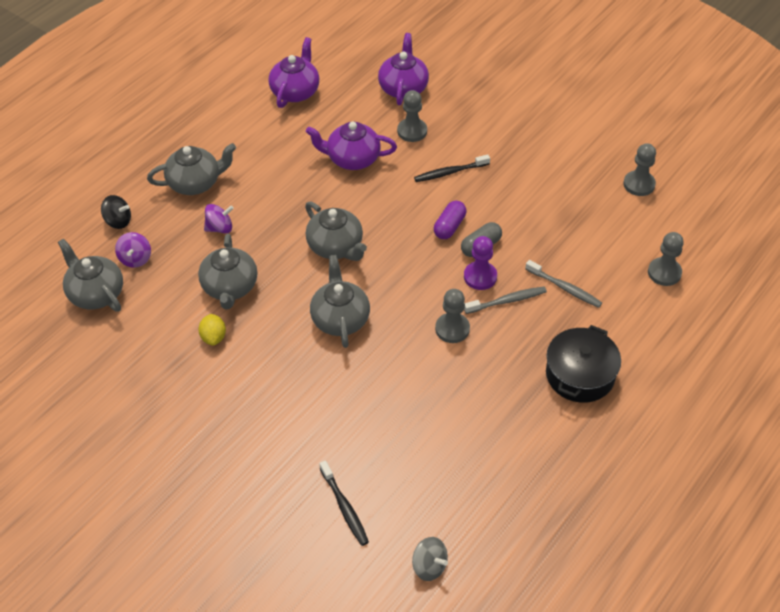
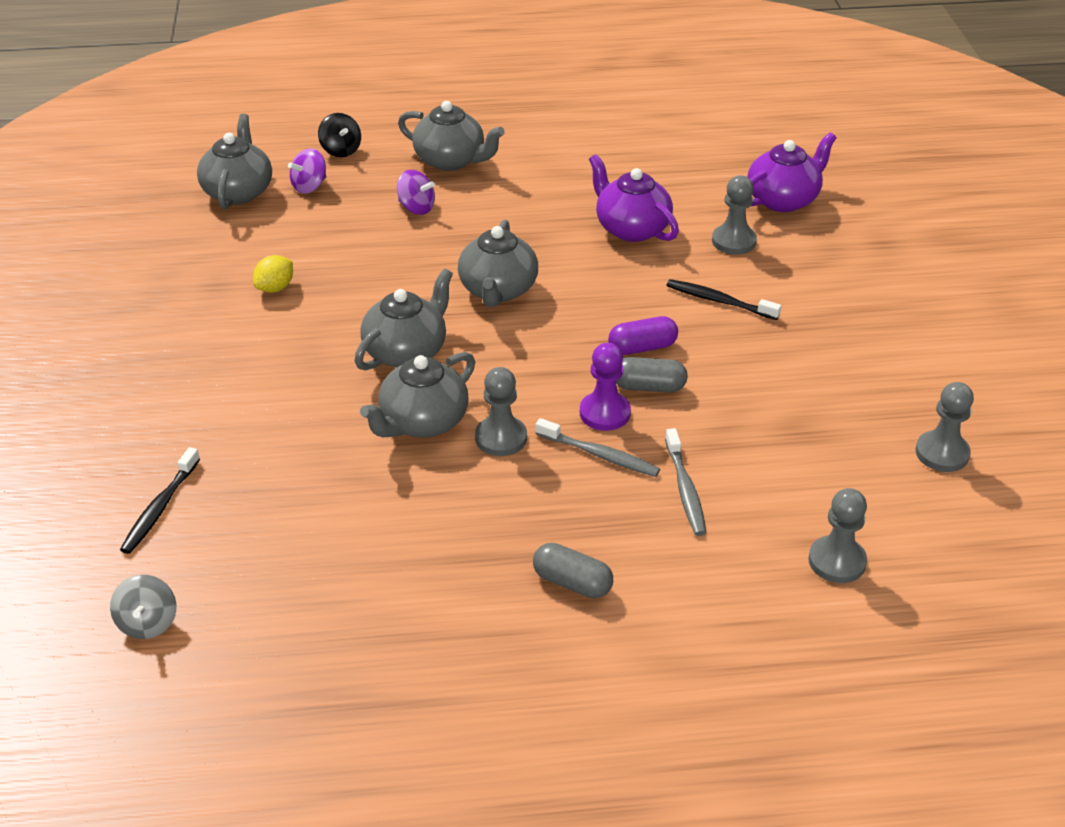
camera: 45 degrees right, 10 degrees down
grey teapot [198,234,257,309] -> grey teapot moved to [360,352,475,438]
purple teapot [269,37,319,108] -> none
black pot [546,325,621,403] -> grey capsule [533,543,613,598]

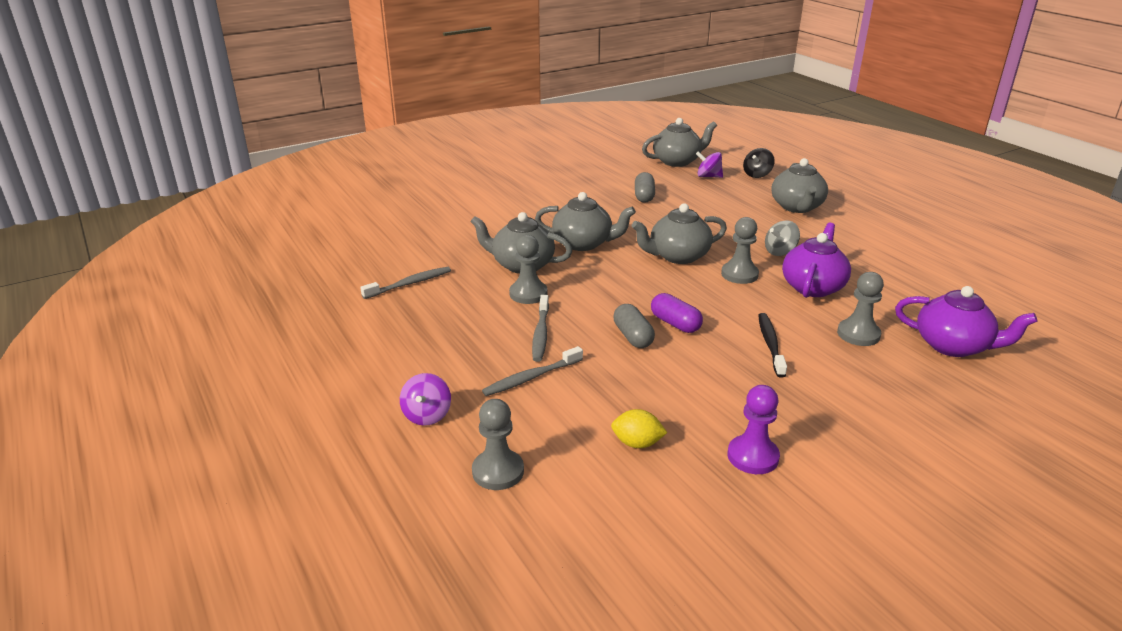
camera: 65 degrees right, 10 degrees down
grey spinning top [110,575,176,639] -> grey spinning top moved to [765,220,800,256]
black toothbrush [120,447,200,554] -> none
yellow lemon [253,255,293,293] -> yellow lemon moved to [611,409,667,448]
purple spinning top [397,170,435,215] -> purple spinning top moved to [400,373,451,426]
grey capsule [533,543,613,598] -> grey capsule moved to [635,172,655,203]
purple pawn [580,343,631,431] -> purple pawn moved to [727,385,780,474]
grey pawn [915,382,974,472] -> grey pawn moved to [721,217,759,284]
none -> grey toothbrush [360,267,451,299]

